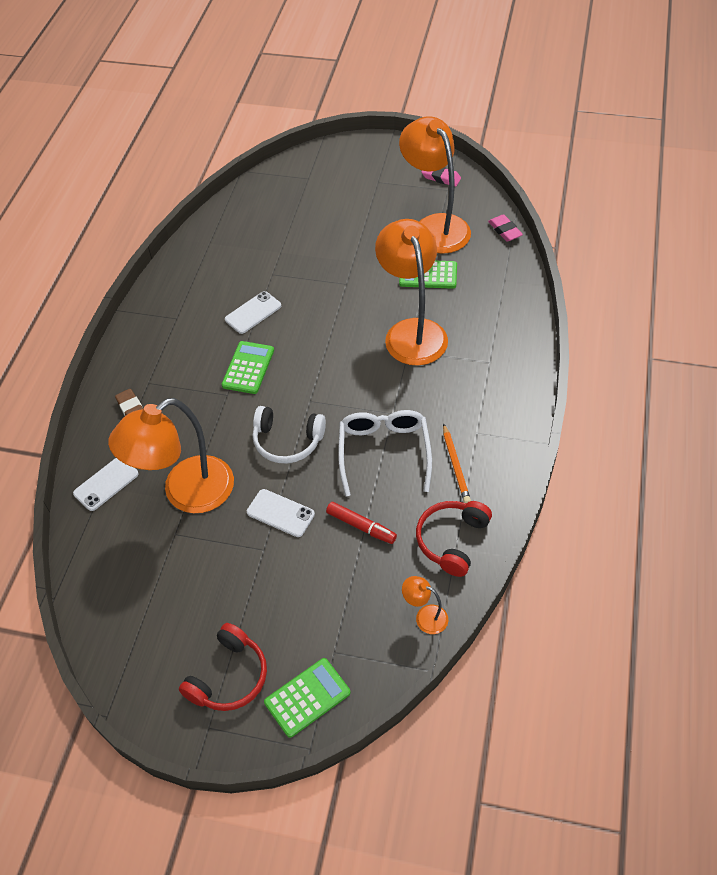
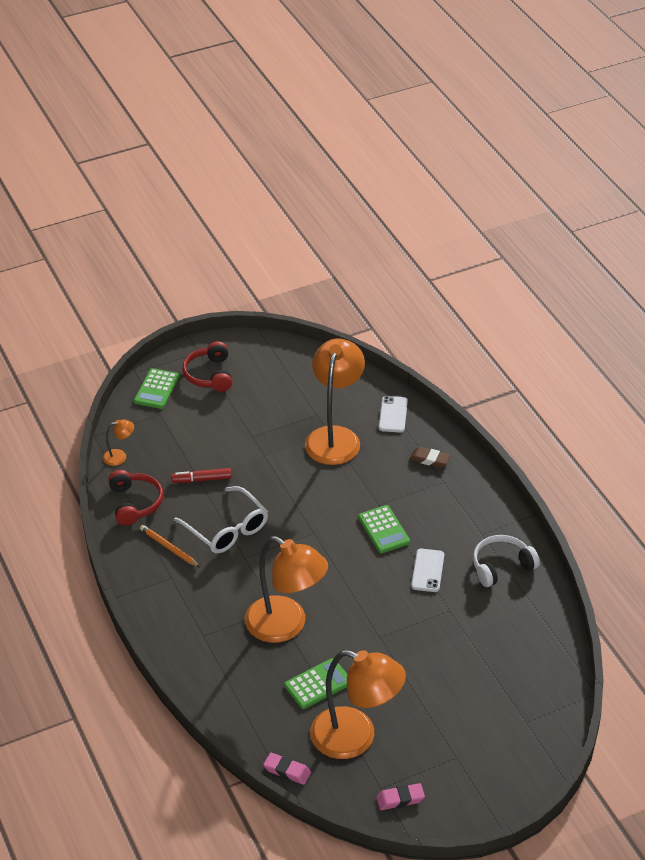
camera: 140 degrees right, 10 degrees down
white phone [247,489,315,537] -> none
white headphones [253,406,326,463] -> white headphones moved to [473,535,540,587]

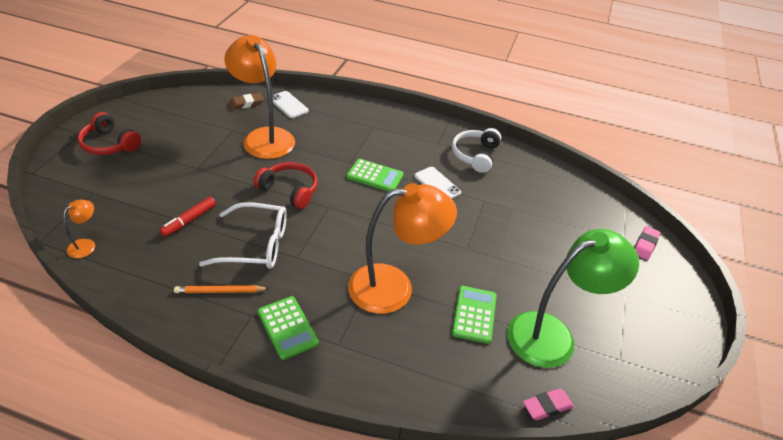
camera: 50 degrees left, 0 degrees up
red headphones [108,470,163,525] -> red headphones moved to [254,162,317,209]
green calculator [134,368,179,409] -> green calculator moved to [258,296,319,360]
orange lamp [310,650,406,759] -> green lamp [507,229,639,368]
pink eraser [376,783,425,810] -> pink eraser moved to [635,226,660,260]
brown eraser [410,447,451,468] -> brown eraser moved to [229,93,264,110]

